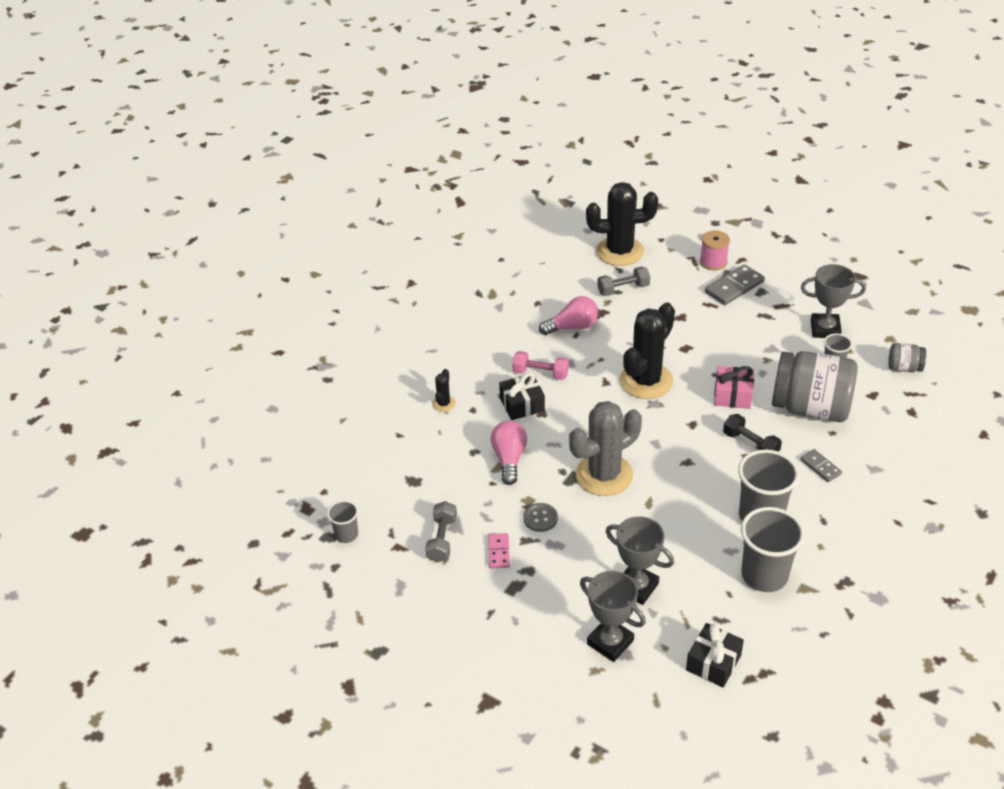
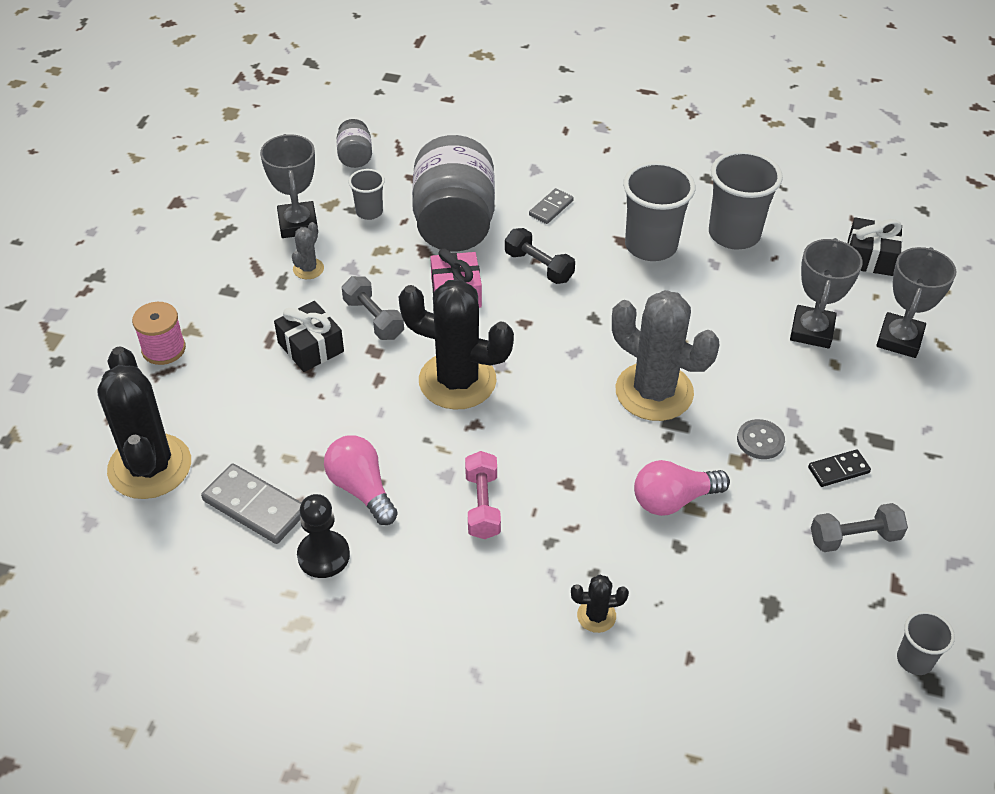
camera: 110 degrees left, 5 degrees up
pink domino [488,533,510,569] -> black domino [808,450,871,487]
black gift [499,372,545,420] -> black gift moved to [274,301,344,372]
grey dumbbell [597,267,650,296] -> grey dumbbell moved to [342,276,404,340]
grey domino [705,264,764,305] -> grey domino moved to [201,464,302,544]
black dumbbell [723,414,782,452] -> black dumbbell turned 75 degrees counterclockwise [505,228,575,284]
none -> grey cactus [292,222,324,279]
none -> black pawn [297,494,350,578]

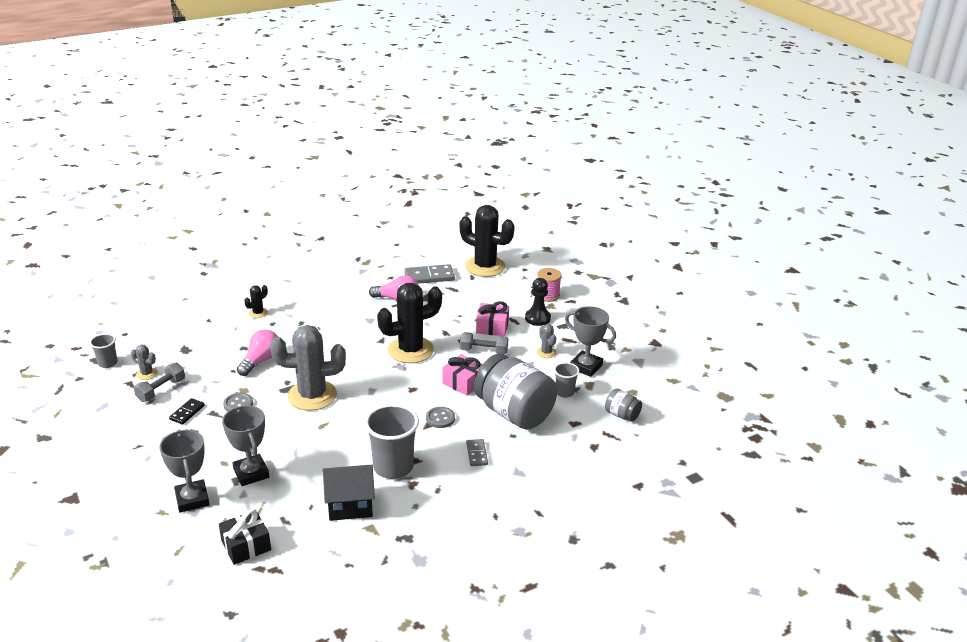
camera: 135 degrees right, 15 degrees down
black gift [274,301,344,372] -> pink gift [476,301,509,336]
black pawn [297,494,350,578] -> black pawn moved to [525,278,551,326]
pink dumbbell [465,451,501,539] -> none
black dumbbell [505,228,575,284] -> grey button [426,407,455,428]
grey cup [709,150,783,250] -> black house [323,465,375,521]
none -> grey cactus [131,344,158,380]

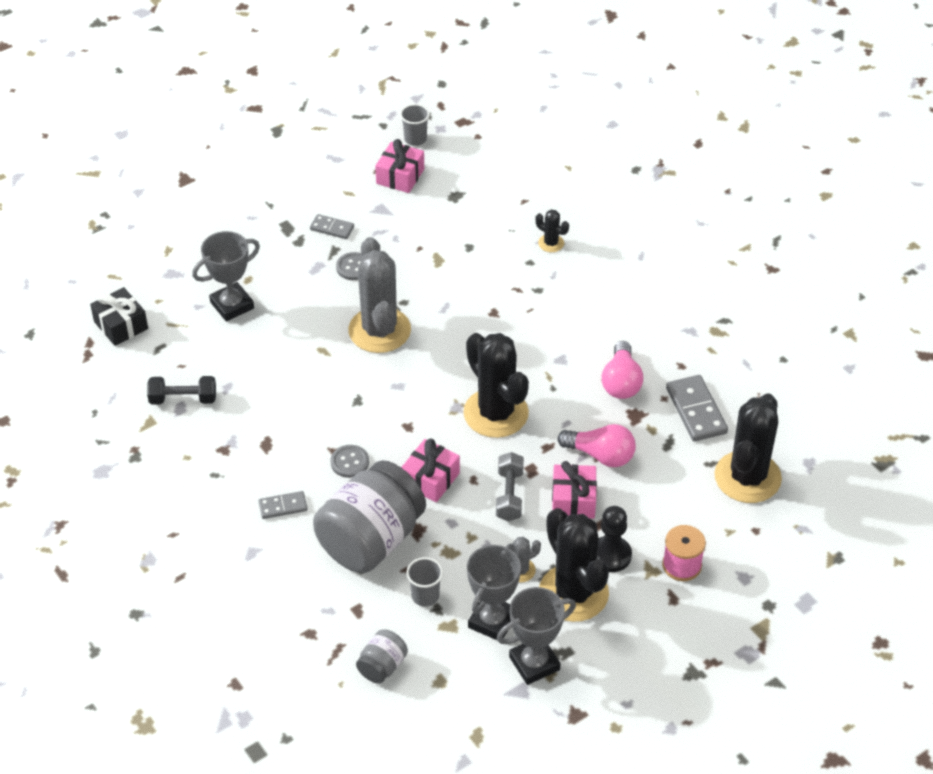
camera: 85 degrees right, 15 degrees up
grey cactus [131,344,158,380] -> pink gift [375,139,424,193]
grey dumbbell [134,363,185,402] -> none
grey trophy [159,430,210,513] -> grey trophy moved to [497,587,576,685]
black domino [169,398,205,424] -> grey domino [310,214,354,239]
pink light bulb [237,329,278,376] -> pink light bulb moved to [558,424,636,467]
black house [323,465,375,521] -> black dumbbell [147,376,216,405]
grey cup [365,404,419,479] -> none
none -> black cactus [539,508,609,622]

